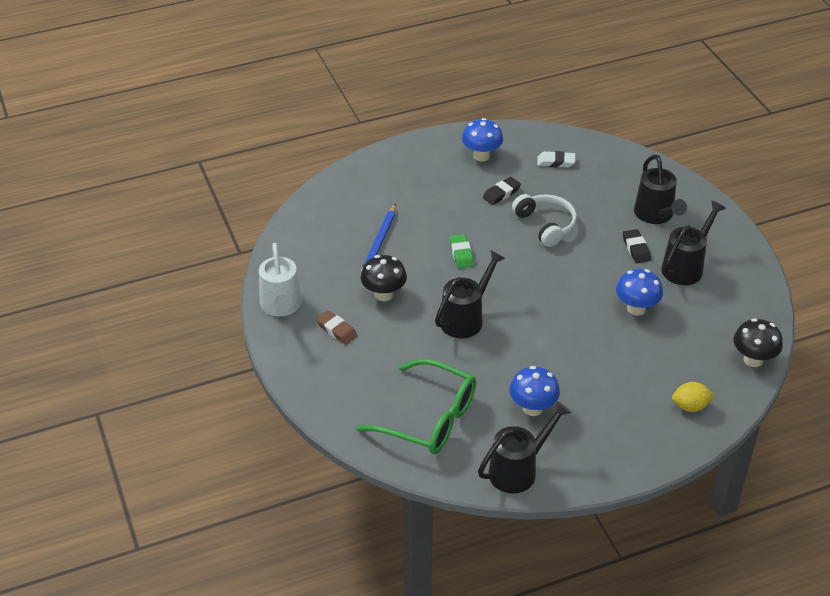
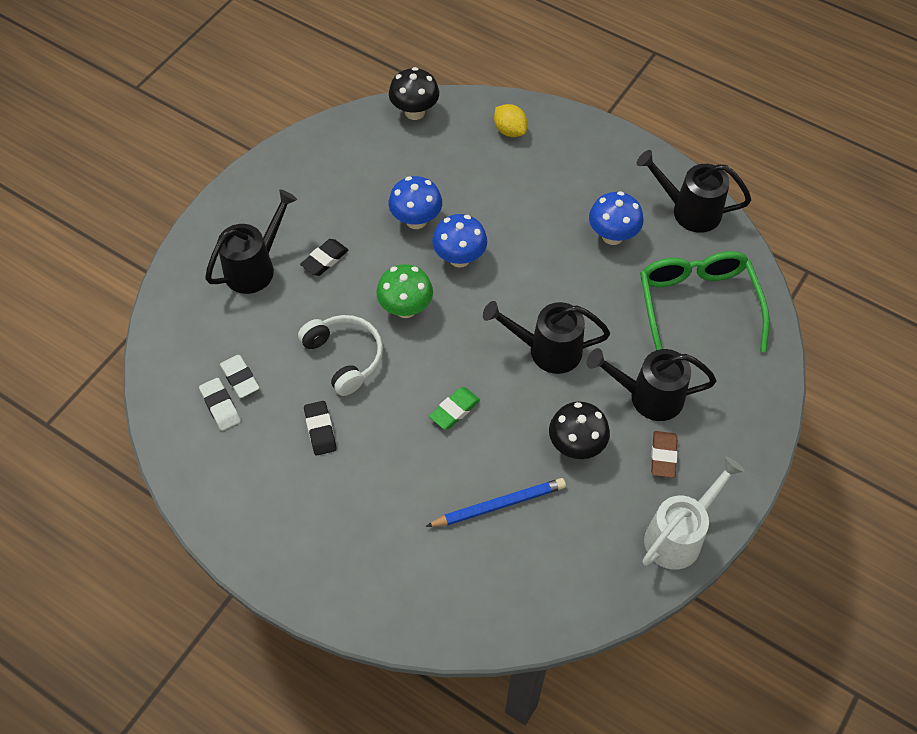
camera: 125 degrees left, 15 degrees up
blue mushroom [462,118,503,162] -> blue mushroom moved to [432,214,487,268]
black eraser [483,177,521,205] -> black eraser turned 60 degrees clockwise [304,401,337,455]
white headphones [512,194,577,247] -> white headphones turned 120 degrees clockwise [298,315,383,396]
black watering can [661,200,726,285] -> black watering can moved to [587,348,717,421]
none -> white eraser [220,355,260,398]
none -> green mushroom [376,264,433,318]

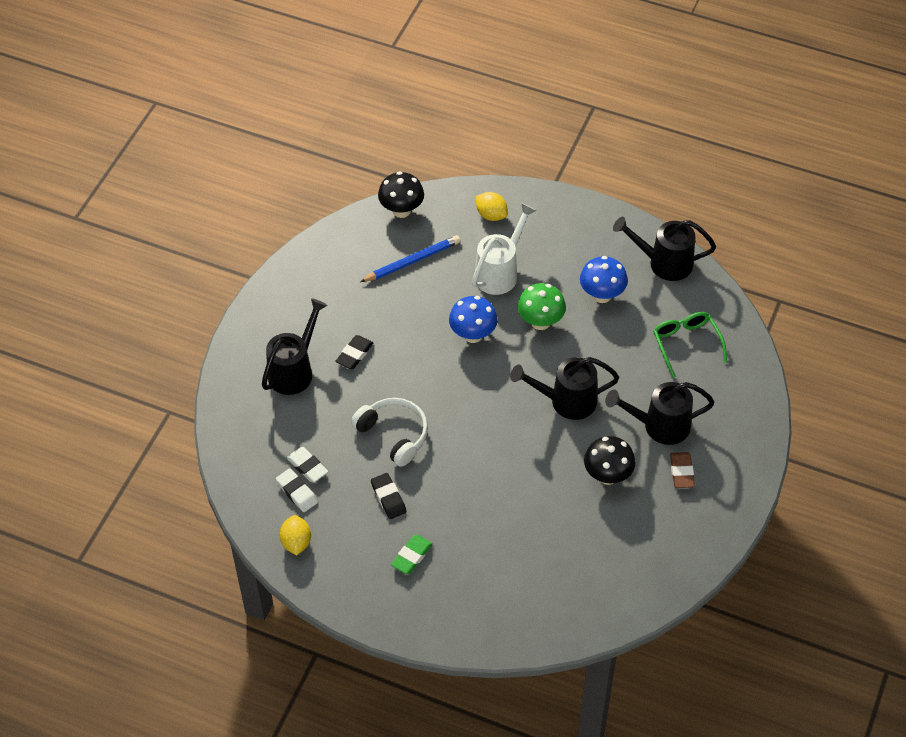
camera: 10 degrees left, 5 degrees down
green mushroom [376,264,433,318] -> green mushroom moved to [517,283,566,330]
blue mushroom [388,176,442,229] -> none
blue pencil [426,478,566,527] -> blue pencil moved to [360,235,460,282]
green eraser [429,387,480,429] -> green eraser moved to [391,535,433,574]
green glasses [640,251,769,352] -> green glasses [653,312,727,378], size x0.63
white watering can [643,456,744,570] -> white watering can moved to [472,203,537,295]
none -> yellow lemon [280,515,311,556]

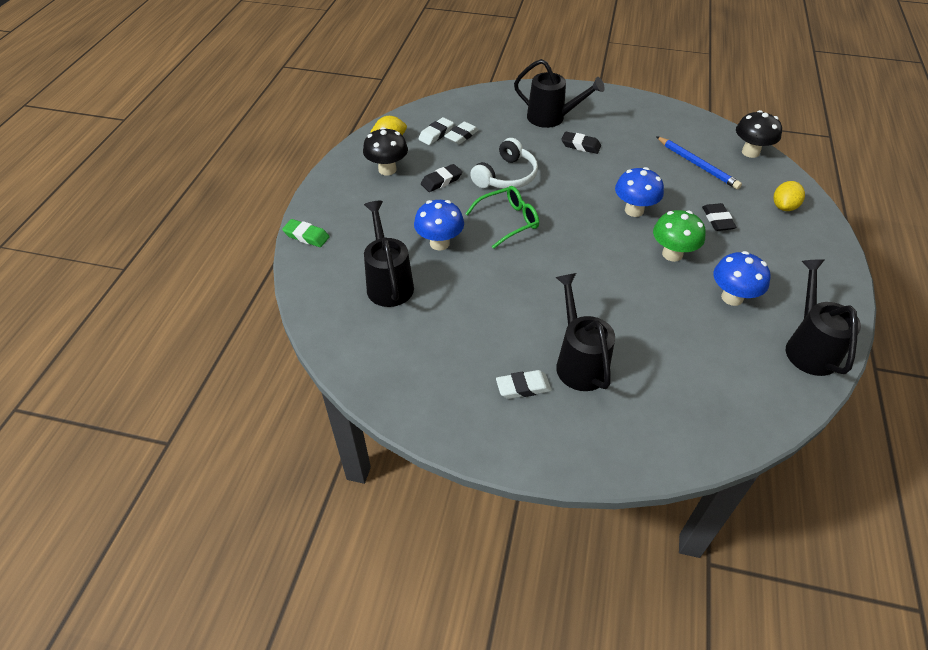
camera: 80 degrees right, 5 degrees down
green eraser [391,535,433,574] -> green eraser moved to [282,219,330,247]
white watering can [472,203,537,295] -> black eraser [702,203,736,231]
black watering can [510,357,619,420] -> black watering can moved to [364,201,414,307]
black mushroom [584,436,636,485] -> black mushroom moved to [363,127,408,176]
green glasses [653,312,727,378] -> green glasses moved to [465,186,539,249]
brown eraser [670,452,695,488] -> white eraser [496,370,551,399]
none -> blue mushroom [414,200,464,250]

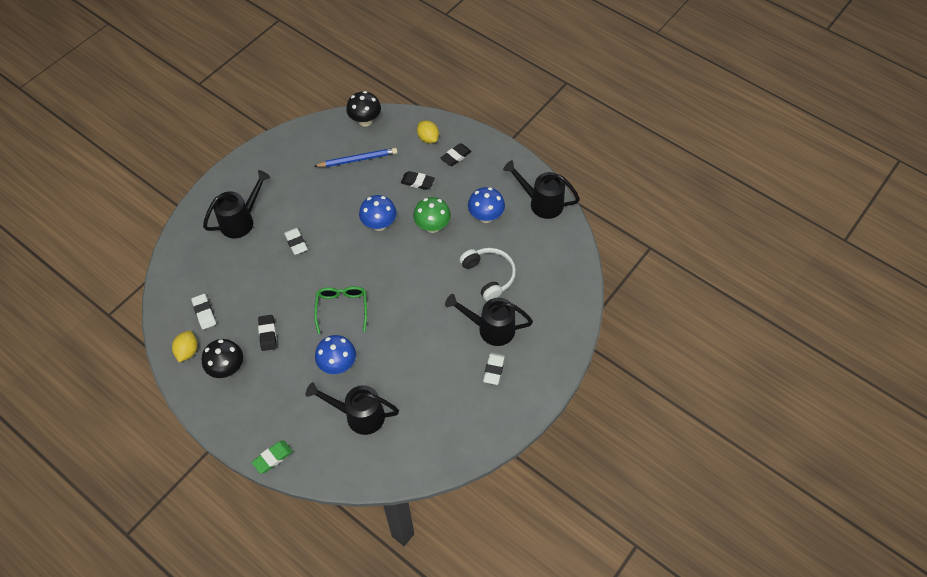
camera: 65 degrees left, 10 degrees up
white eraser [444,121,479,145] -> white eraser moved to [284,228,308,255]
white headphones [470,138,538,189] -> white headphones moved to [459,248,516,301]
black eraser [561,132,601,154] -> black eraser moved to [441,143,472,166]

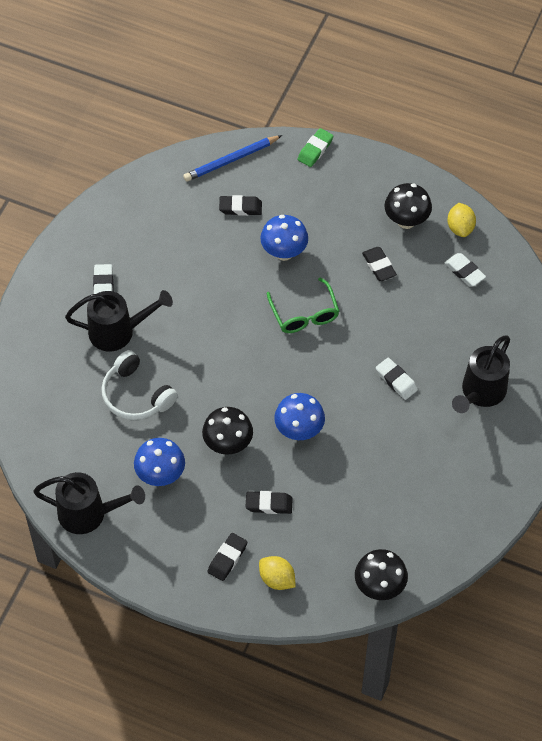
camera: 165 degrees right, 0 degrees up
black watering can [306,382,399,435] -> black eraser [219,195,262,216]
blue pencil [314,148,397,167] -> blue pencil moved to [183,135,282,182]
green mushroom [413,197,451,233] -> black mushroom [202,407,253,455]

